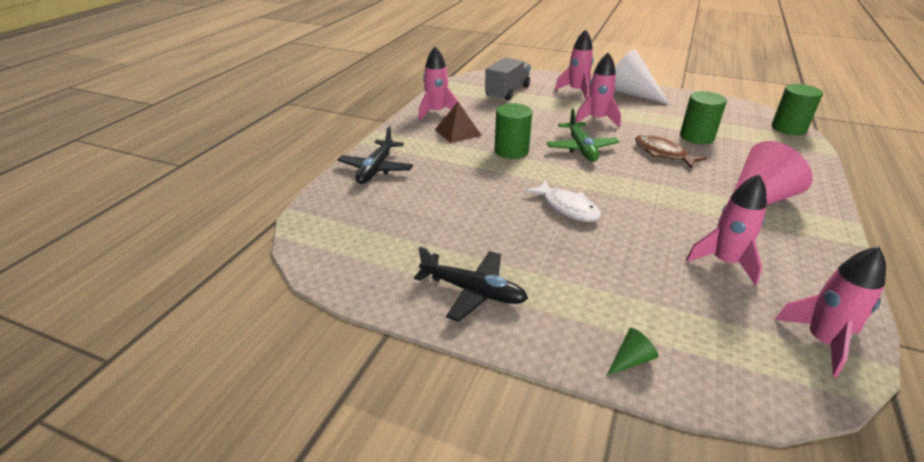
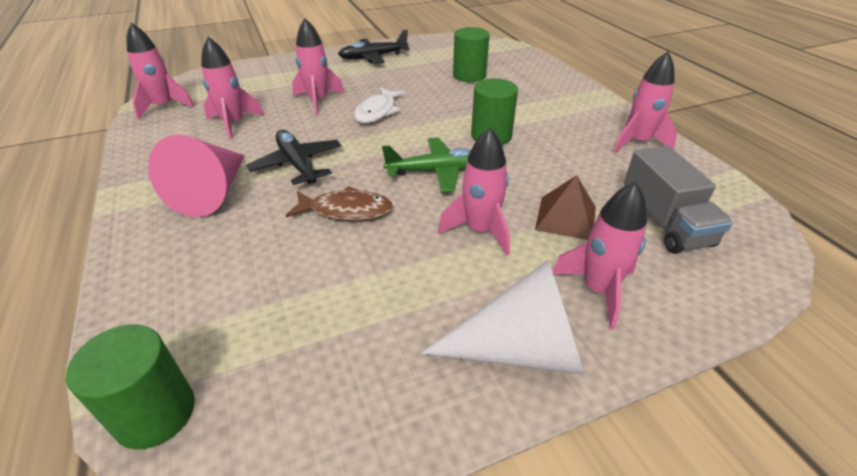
camera: 135 degrees right, 5 degrees up
black plane [337,126,413,184] -> black plane moved to [246,130,341,185]
brown pyramid [435,102,482,143] -> brown pyramid moved to [535,175,596,240]
white fish [524,180,601,222] -> white fish turned 75 degrees counterclockwise [354,87,406,123]
green plane [546,109,619,162] -> green plane turned 135 degrees clockwise [382,138,471,192]
green cone [607,328,659,376] -> none
green cylinder [680,91,727,144] -> green cylinder moved to [453,27,490,82]
none -> pink rocket [292,18,345,115]

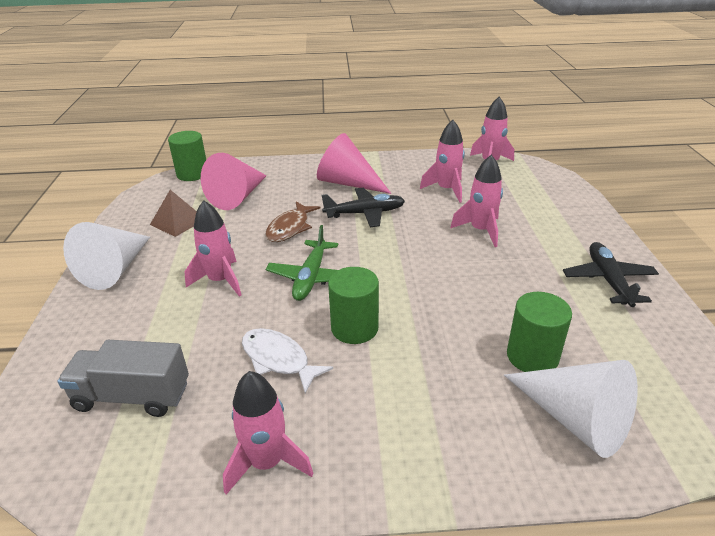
camera: 110 degrees right, 5 degrees down
white fish [354,87,406,123] -> white fish moved to [242,328,333,393]
brown pyramid [535,175,596,240] -> brown pyramid moved to [150,190,197,237]
pink rocket [552,182,647,329] -> none
none -> pink cone [201,153,267,210]
none -> white cone [504,360,638,458]

